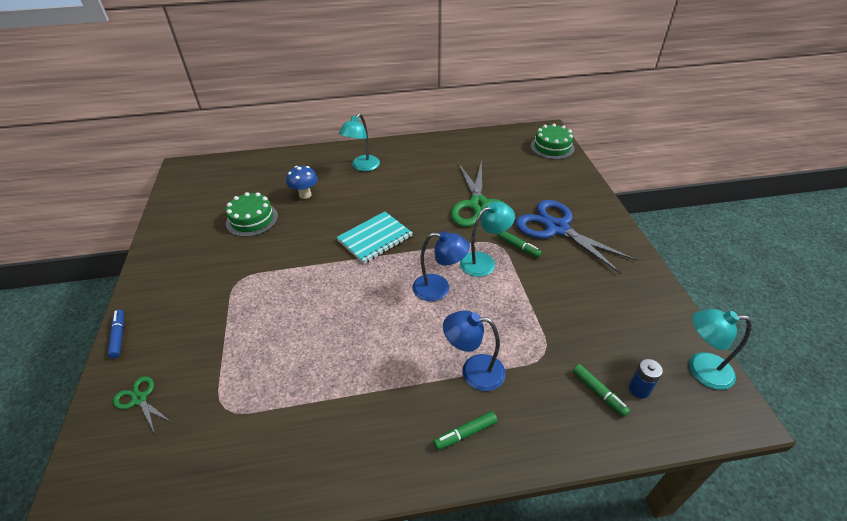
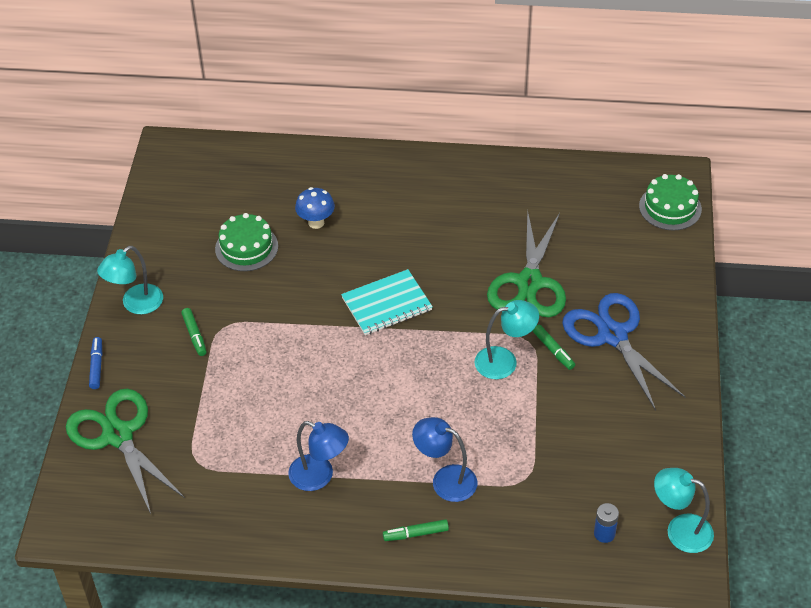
camera: 15 degrees right, 5 degrees up
green scissors [113,376,171,434] -> green scissors [66,389,185,514], size x2.19
turquoise lamp [339,113,380,171] -> turquoise lamp moved to [97,246,163,314]
blue lamp [413,231,470,301] -> blue lamp moved to [288,421,349,491]
green marker [573,364,630,417] -> green marker moved to [181,308,207,356]

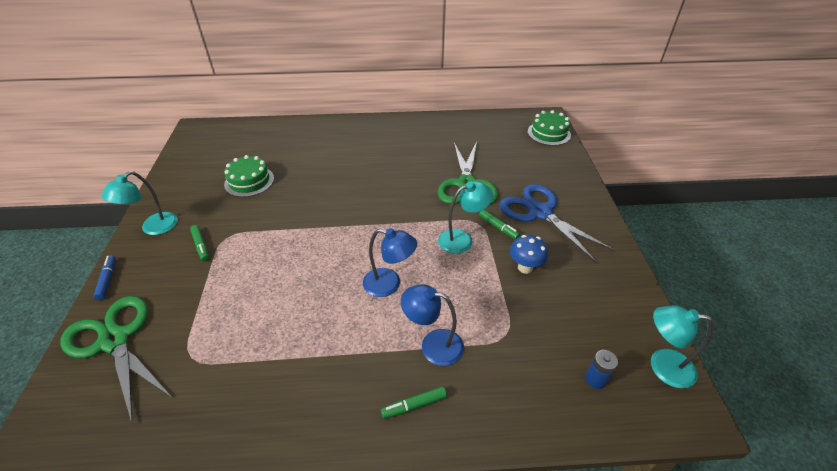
camera: 10 degrees left, 5 degrees down
blue lamp [288,421,349,491] -> blue lamp moved to [363,228,417,297]
blue mushroom [295,187,335,229] -> blue mushroom moved to [510,235,548,274]
turquoise notebook [341,269,433,335] -> none

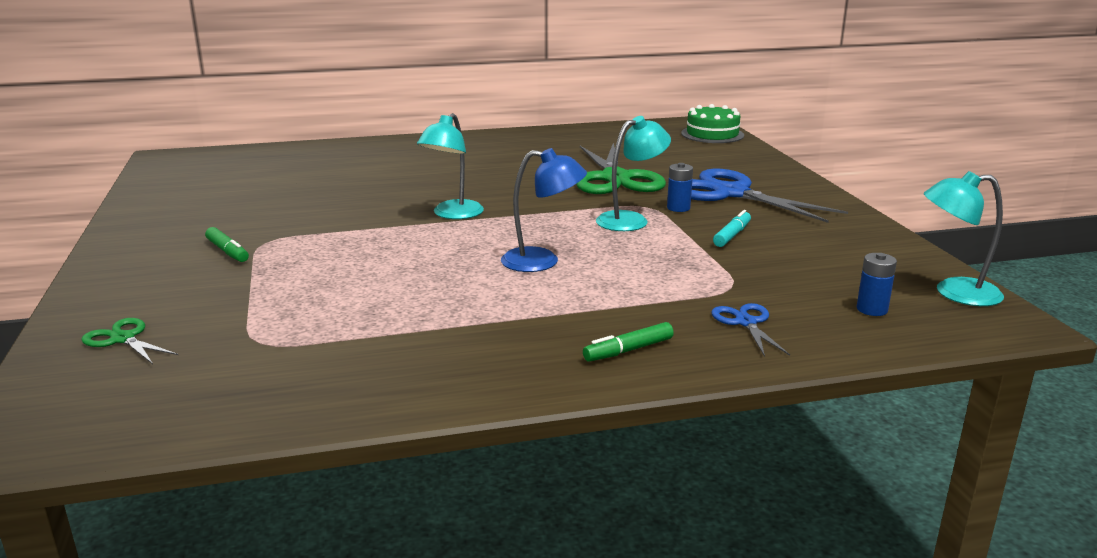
camera: 10 degrees left, 20 degrees down
green scissors [60,296,172,423] -> green scissors [81,318,178,364], size x0.46
blue marker [93,255,116,300] -> none
turquoise lamp [101,171,178,235] -> turquoise lamp moved to [417,113,484,219]
green cake [224,155,274,197] -> none
blue lamp [401,284,464,366] -> none
green marker [479,209,520,240] -> blue battery [667,163,693,212]
blue mushroom [510,235,548,274] -> turquoise marker [713,210,751,247]
none -> blue scissors [711,303,790,357]

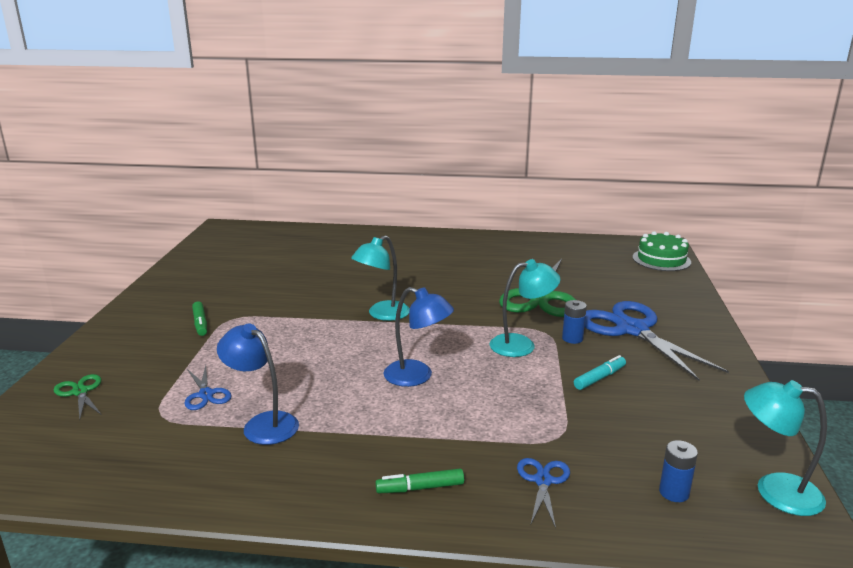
camera: 20 degrees right, 0 degrees up
none -> blue scissors [184,365,232,410]
none -> blue lamp [217,323,299,445]

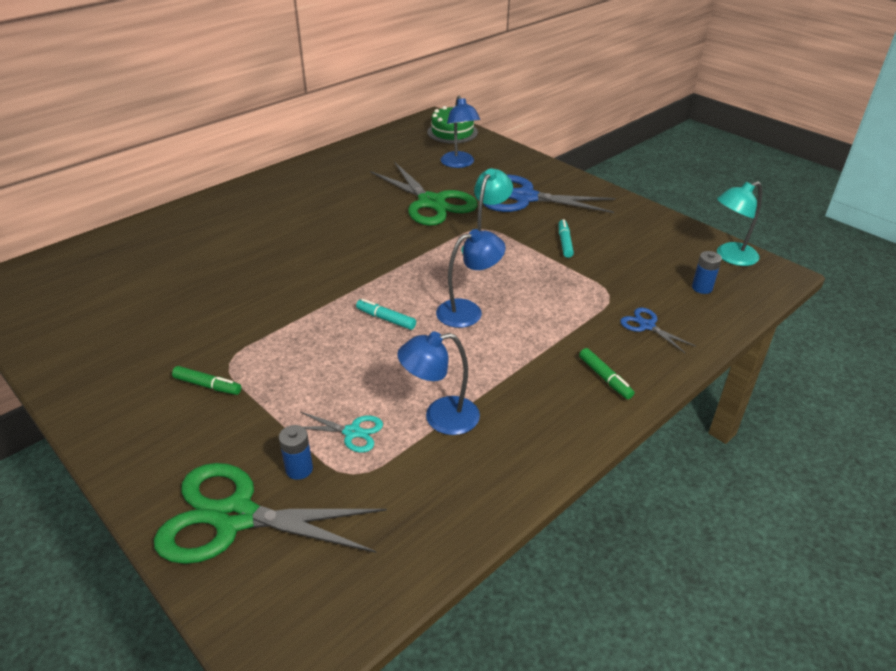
camera: 50 degrees left, 15 degrees up
green scissors [54,374,102,419] -> green scissors [154,463,387,564], size x2.19
blue scissors [184,365,232,410] -> turquoise scissors [301,412,383,453]
turquoise lamp [351,235,410,321] -> none
green marker [376,469,464,493] -> green marker turned 60 degrees counterclockwise [579,348,634,399]
blue battery [562,300,587,344] -> blue battery moved to [279,425,313,480]
none -> turquoise marker [356,299,416,330]
none -> blue lamp [441,96,480,168]

